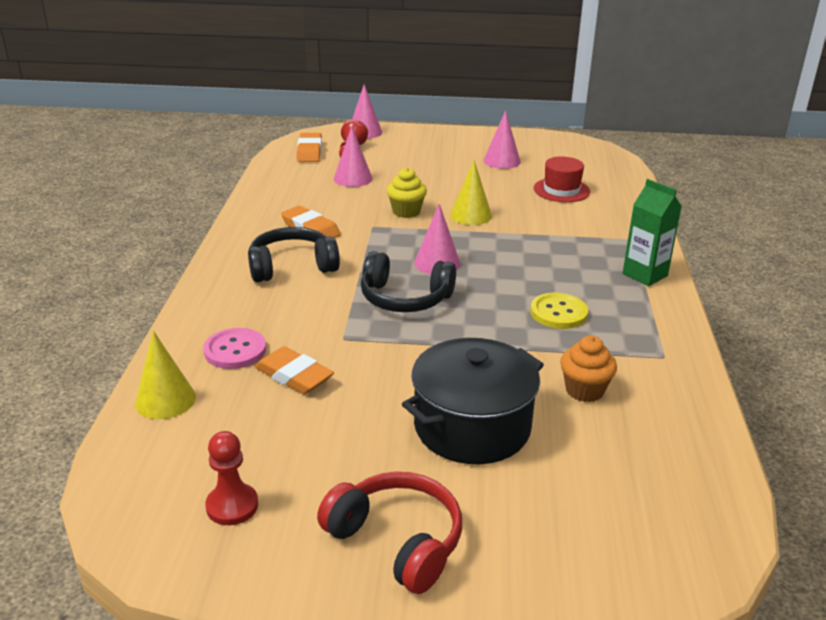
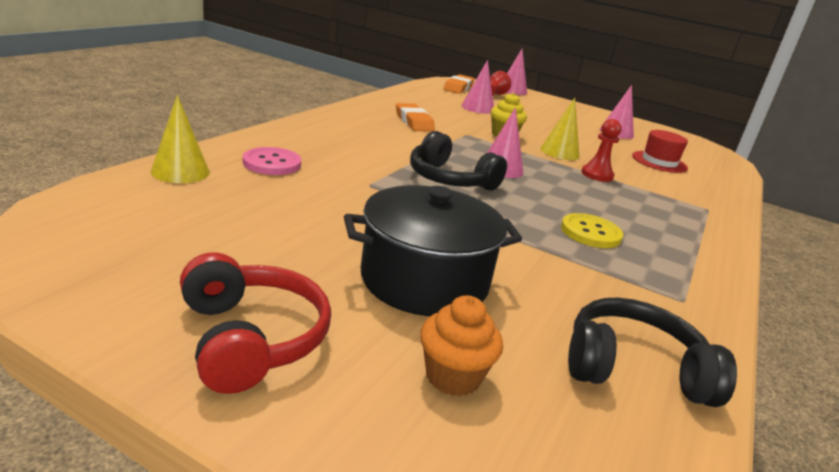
camera: 20 degrees right, 5 degrees down
red pawn [205,431,258,525] -> red pawn moved to [581,119,622,182]
black headphones [248,227,340,282] -> black headphones moved to [568,298,737,407]
orange eraser [255,346,334,394] -> none
orange cupcake [560,336,617,402] -> orange cupcake moved to [420,295,503,396]
green carton [622,179,682,286] -> none

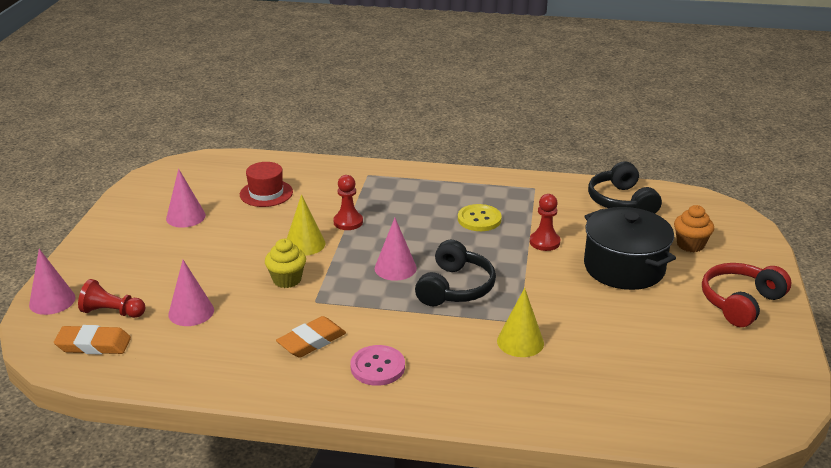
camera: 105 degrees left, 5 degrees up
yellow cone [151,95,210,183] -> yellow cone moved to [497,288,544,357]
pink button [243,147,301,175] -> pink button moved to [350,345,405,386]
none -> red pawn [530,194,560,251]

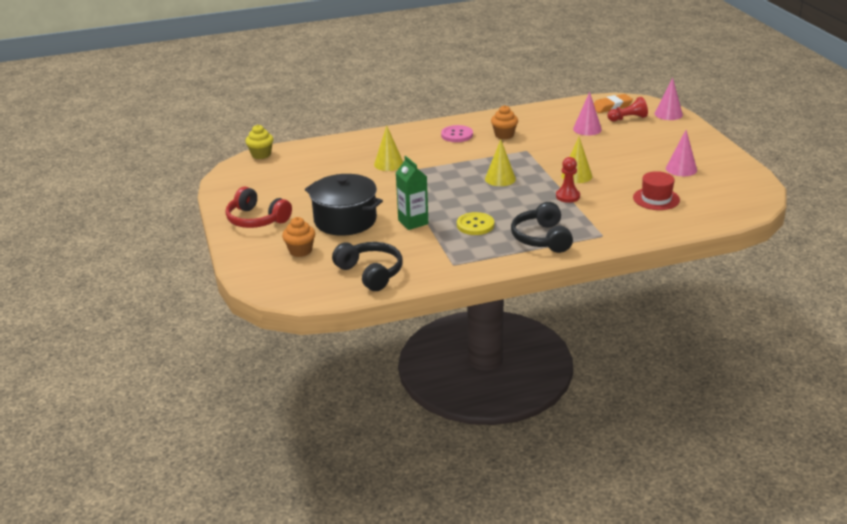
camera: 155 degrees right, 0 degrees up
yellow cupcake [265,239,306,288] -> yellow cupcake moved to [245,125,273,159]
orange eraser [276,316,346,358] -> orange cupcake [491,105,518,139]
pink cone [375,218,417,281] -> yellow cone [485,139,516,186]
black headphones [415,240,496,307] -> black headphones moved to [511,202,573,253]
red pawn [530,194,560,251] -> green carton [396,156,428,230]
red headphones [702,263,791,327] -> red headphones turned 105 degrees clockwise [226,187,292,228]

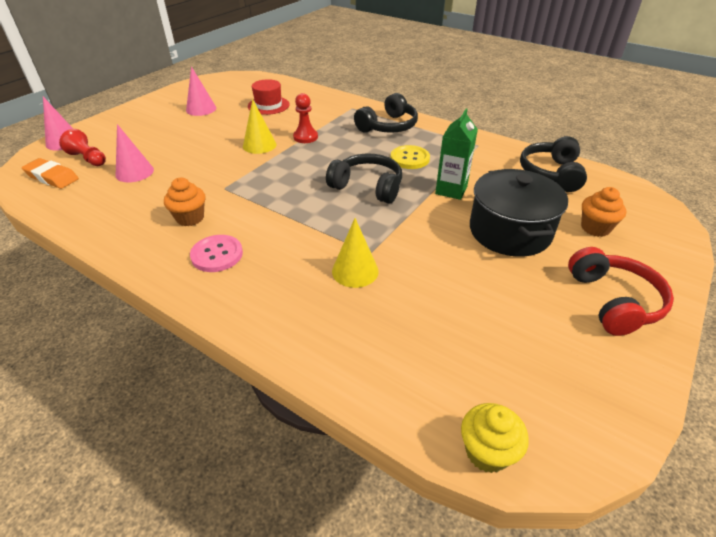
camera: 130 degrees left, 10 degrees up
yellow cone [485,139,516,186] -> none
none -> black headphones [326,153,402,204]

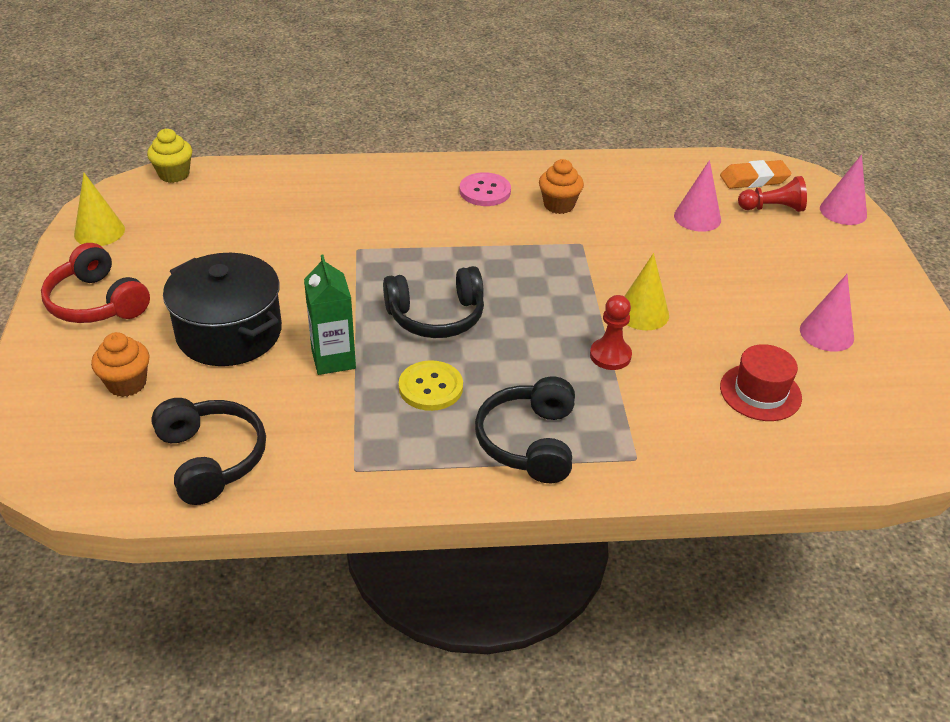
camera: 140 degrees right, 0 degrees up
yellow cone [332,218,379,288] -> yellow cone moved to [74,173,125,246]

